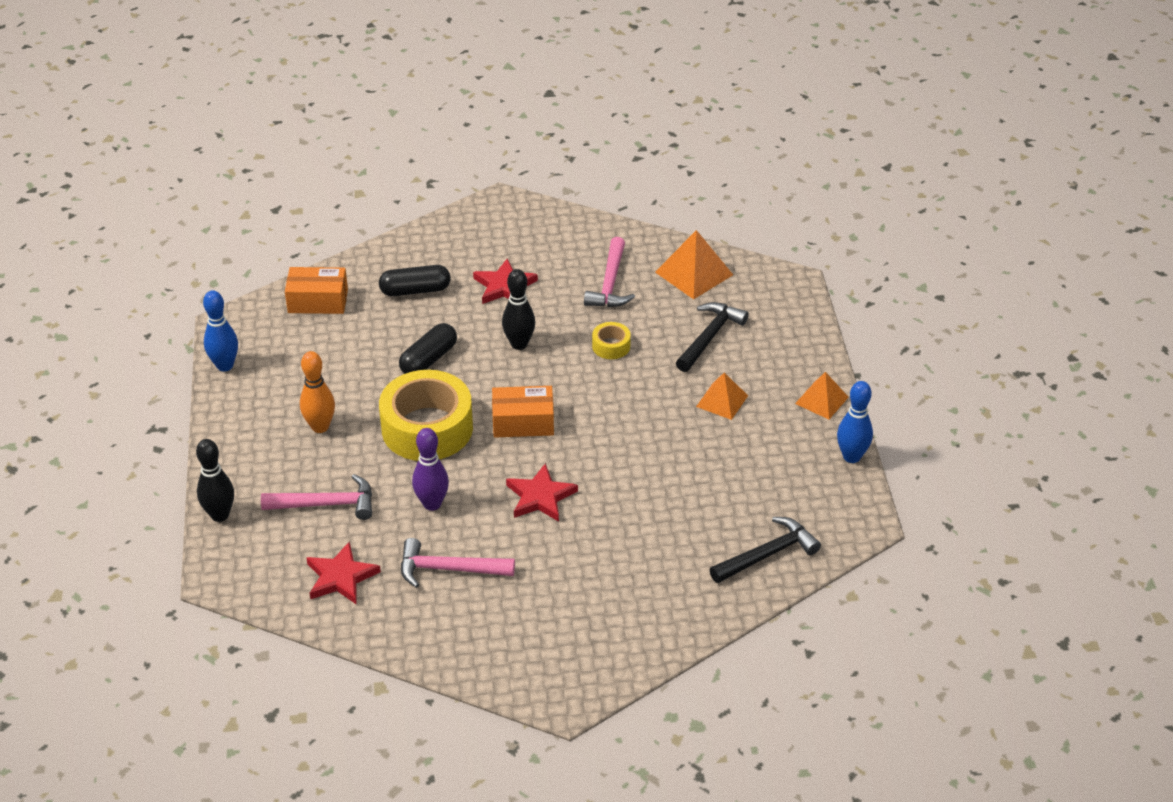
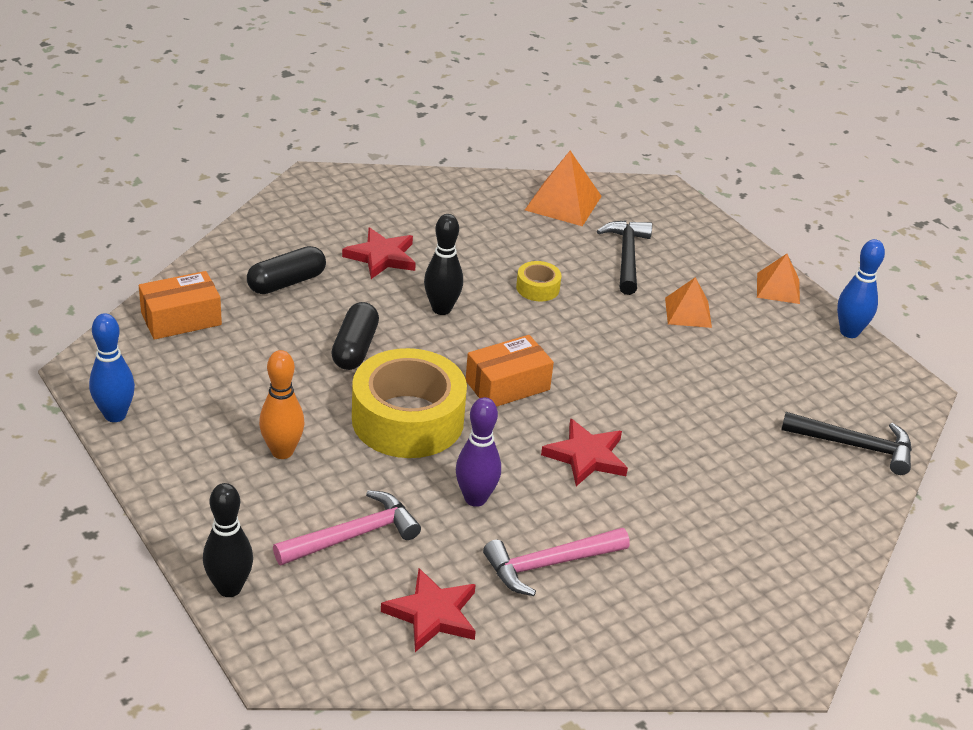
camera: 30 degrees left, 5 degrees down
pink hammer [584,237,635,307] -> none
black hammer [709,517,821,583] -> black hammer turned 75 degrees clockwise [781,412,912,475]

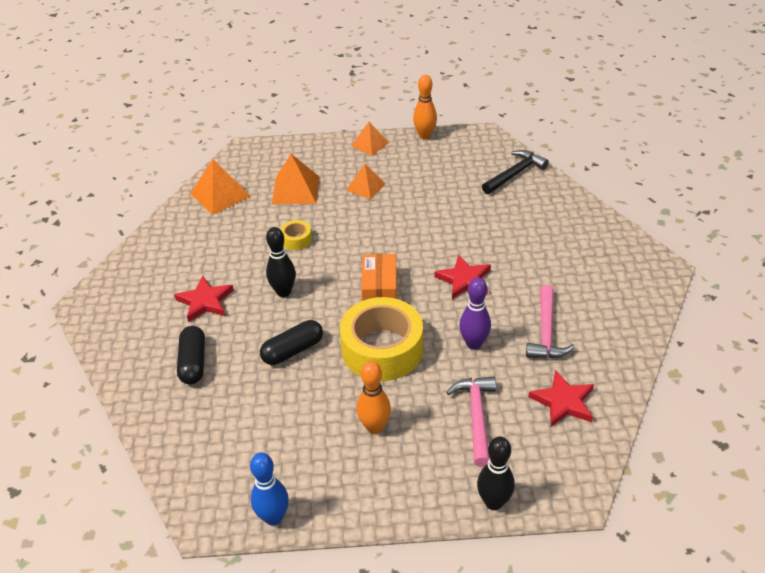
camera: 55 degrees left, 5 degrees up
orange box [139,271,222,340] -> none
black capsule [331,302,379,370] -> black capsule turned 75 degrees counterclockwise [260,320,323,365]
black hammer [597,220,652,295] -> orange pyramid [272,154,319,204]
blue bowling pin [837,239,885,338] -> orange bowling pin [413,75,437,139]

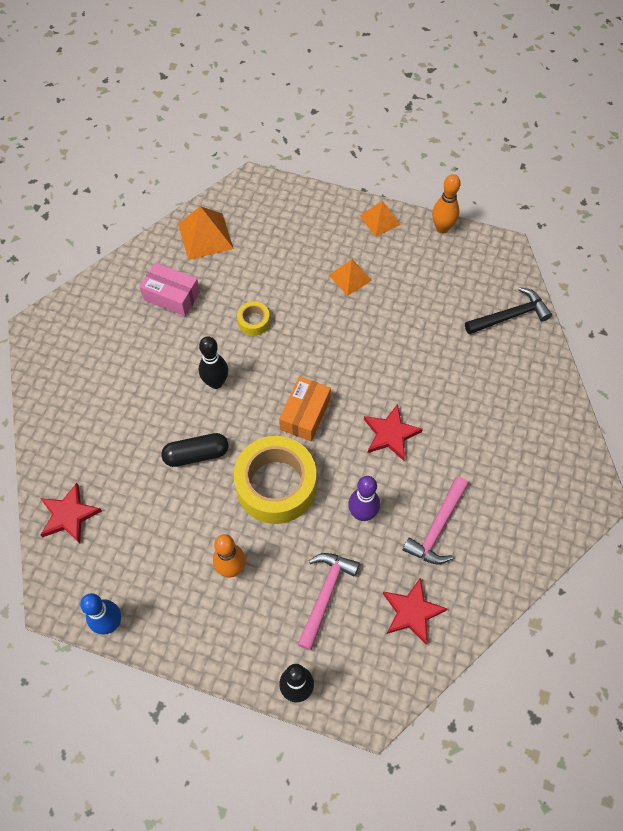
camera: 20 degrees right, 20 degrees up
red star [174,276,234,322] -> red star moved to [40,483,102,543]
black capsule [177,326,205,385] -> none
orange pyramid [272,154,319,204] -> none
none -> pink box [140,262,200,316]

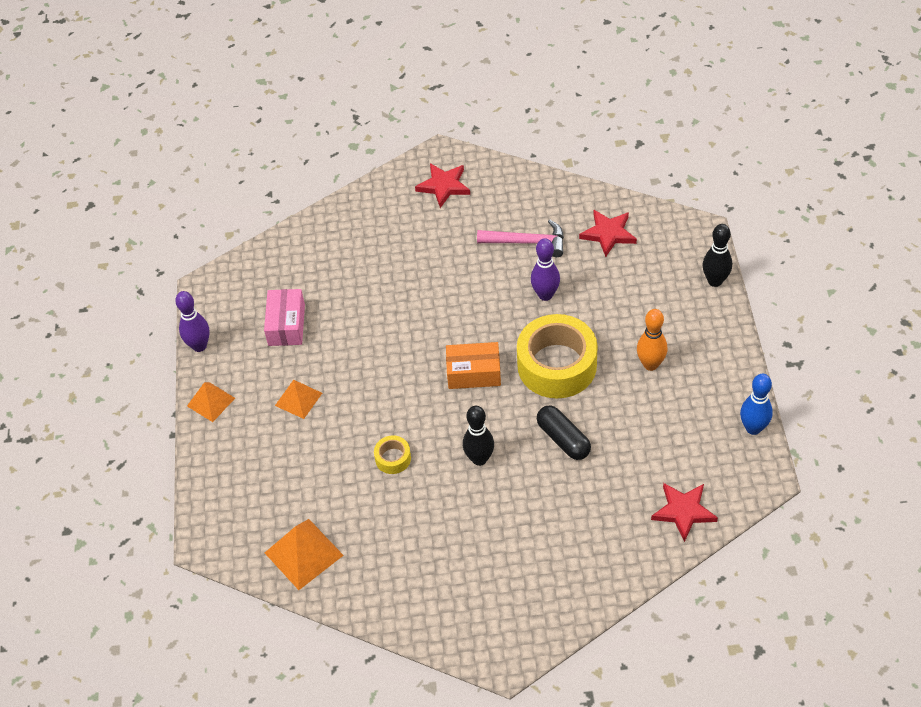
camera: 110 degrees left, 10 degrees down
pink box [140,262,200,316] -> pink box moved to [264,289,305,346]
pink hammer [297,553,360,651] -> none
red star [364,404,423,461] -> red star moved to [415,163,470,208]
orange bowling pin [432,174,461,234] -> purple bowling pin [175,291,210,352]
black hammer [465,287,552,335] -> none

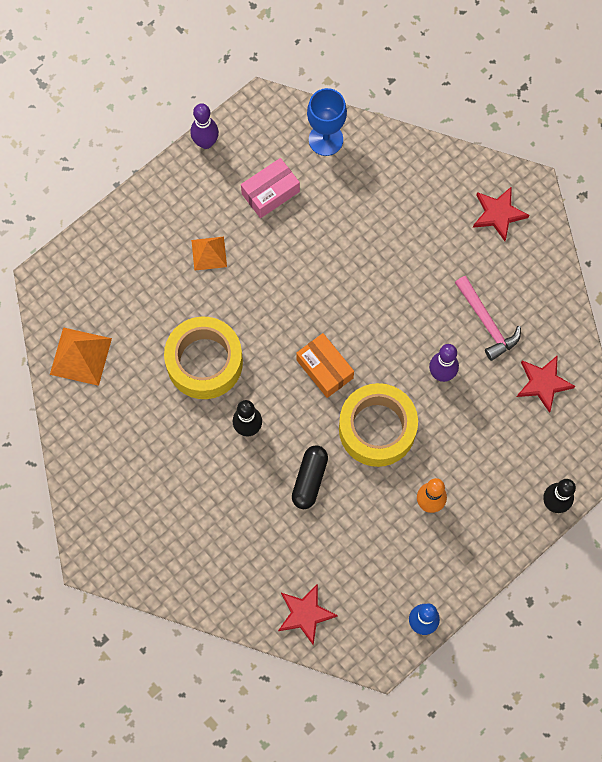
camera: 50 degrees right, 20 degrees up
orange pyramid [187,382,235,422] -> none
yellow tape [374,435,411,474] -> yellow tape [164,317,243,399], size x2.28
none -> blue goblet [307,88,347,156]

